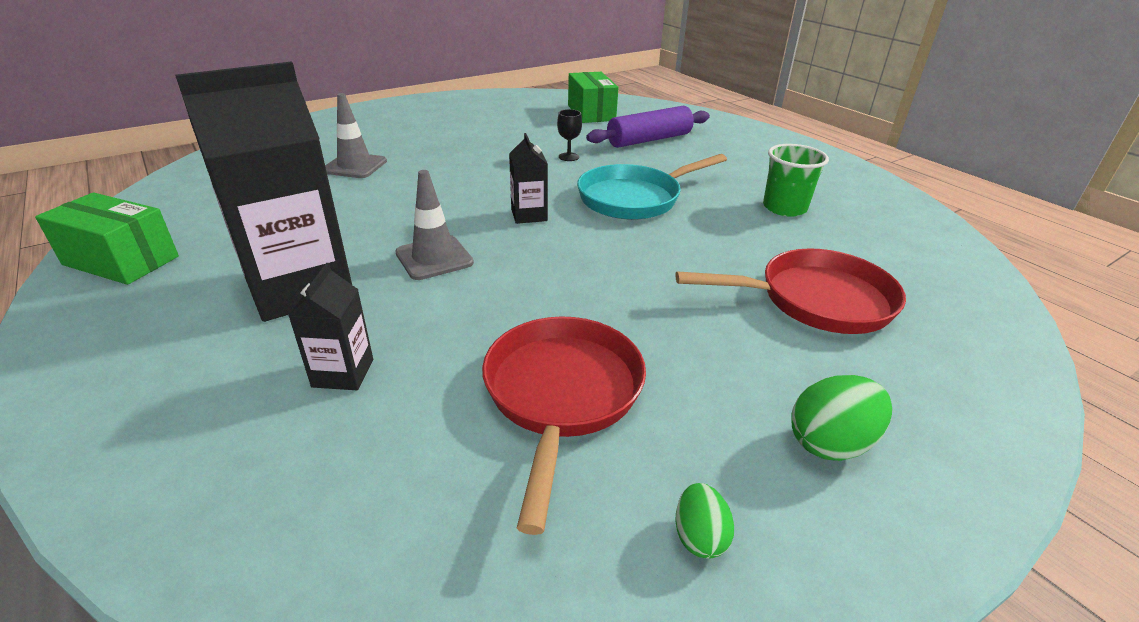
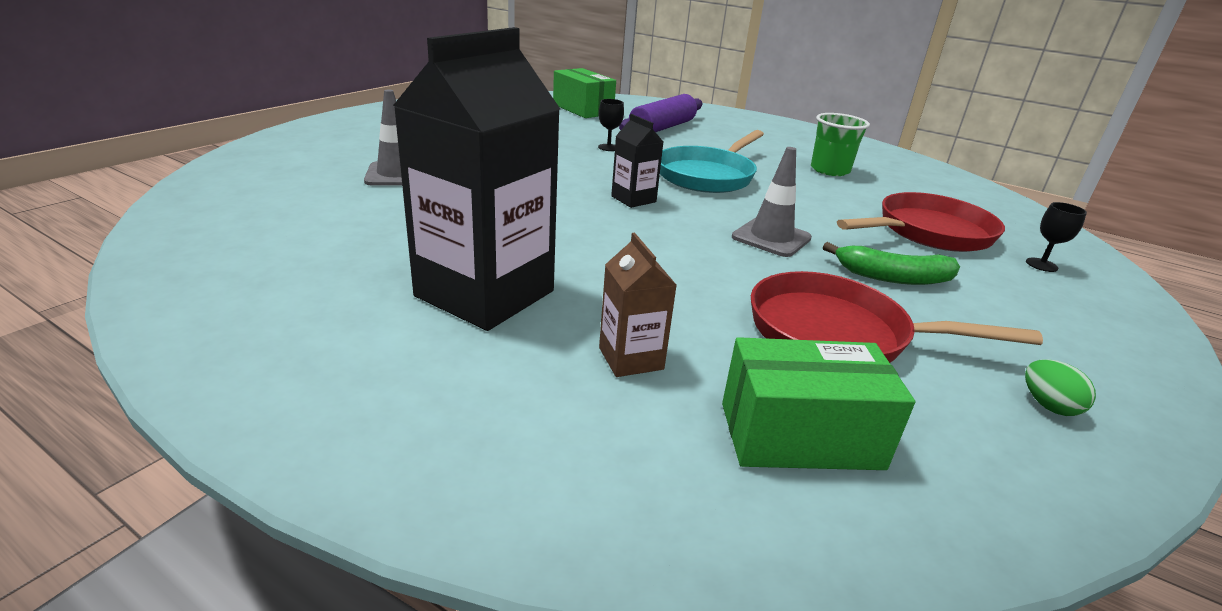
camera: 25 degrees left, 5 degrees down
green box [35,192,179,285] -> green box moved to [722,337,915,470]
black carton [288,263,373,390] -> brown carton [599,233,676,377]
grey traffic cone [395,170,474,280] -> grey traffic cone moved to [732,147,812,257]
red pan [482,316,646,535] -> red pan turned 60 degrees counterclockwise [751,271,1043,363]
green egg [791,375,892,461] -> none
none -> green banana [823,242,960,285]
none -> black goblet [1026,202,1087,272]

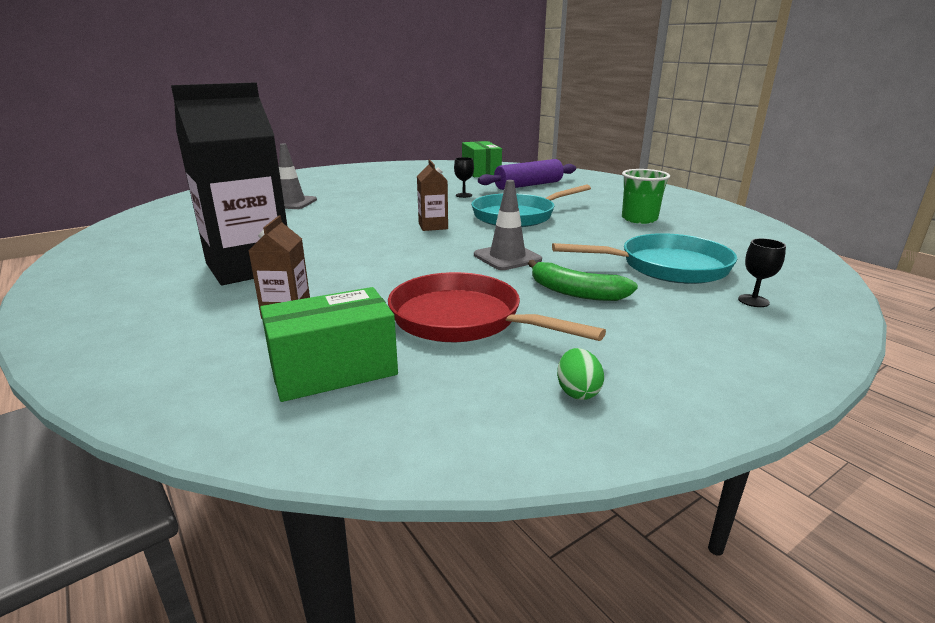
camera: 25 degrees right, 5 degrees down
black carton [611,114,663,208] -> brown carton [417,160,448,231]
green box [722,337,915,470] -> green box turned 45 degrees counterclockwise [260,287,398,402]
red pan [837,192,1005,252] -> turquoise pan [552,233,737,284]

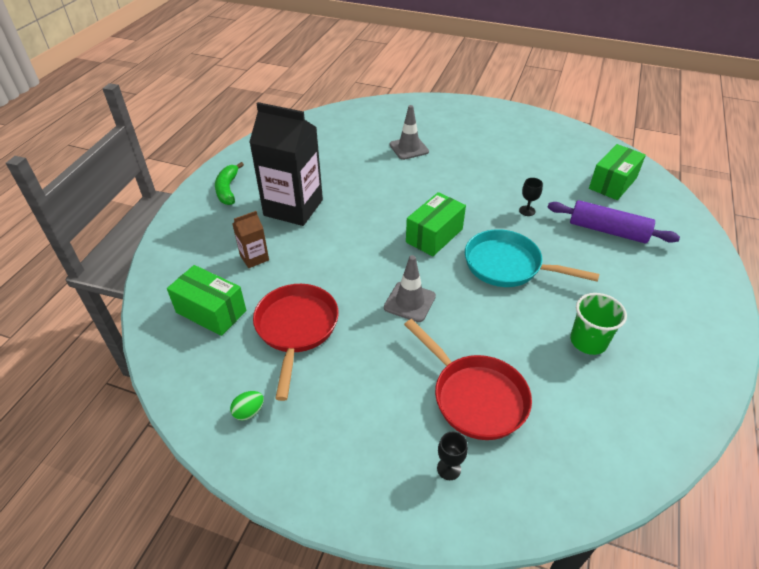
camera: 55 degrees right, 20 degrees up
brown carton [417,160,448,231] -> green box [406,192,466,256]
green banana [528,260,638,301] -> green banana moved to [215,162,244,205]
turquoise pan [552,233,737,284] -> red pan [404,319,532,440]

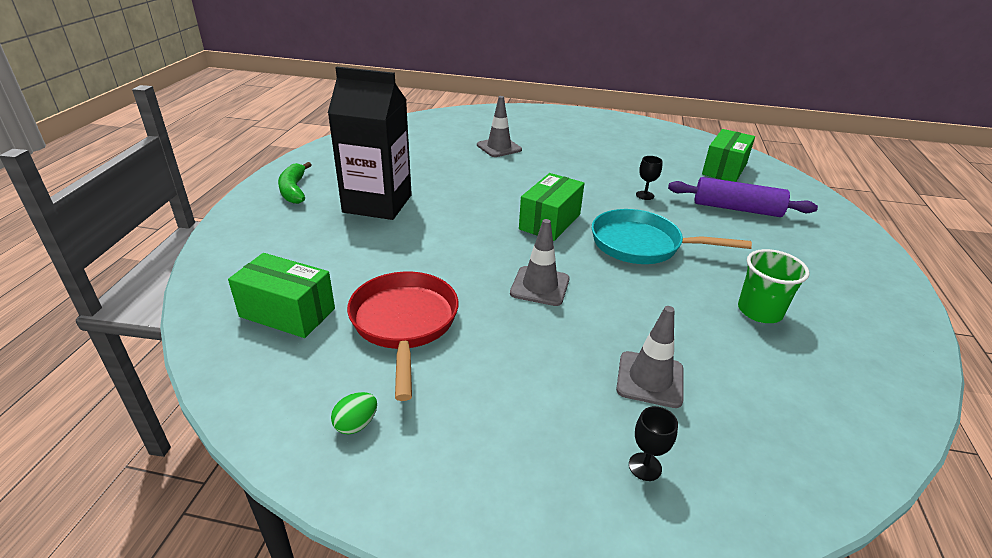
camera: 10 degrees left, 10 degrees down
brown carton [232,211,269,268] -> none
red pan [404,319,532,440] -> grey traffic cone [616,306,683,408]

